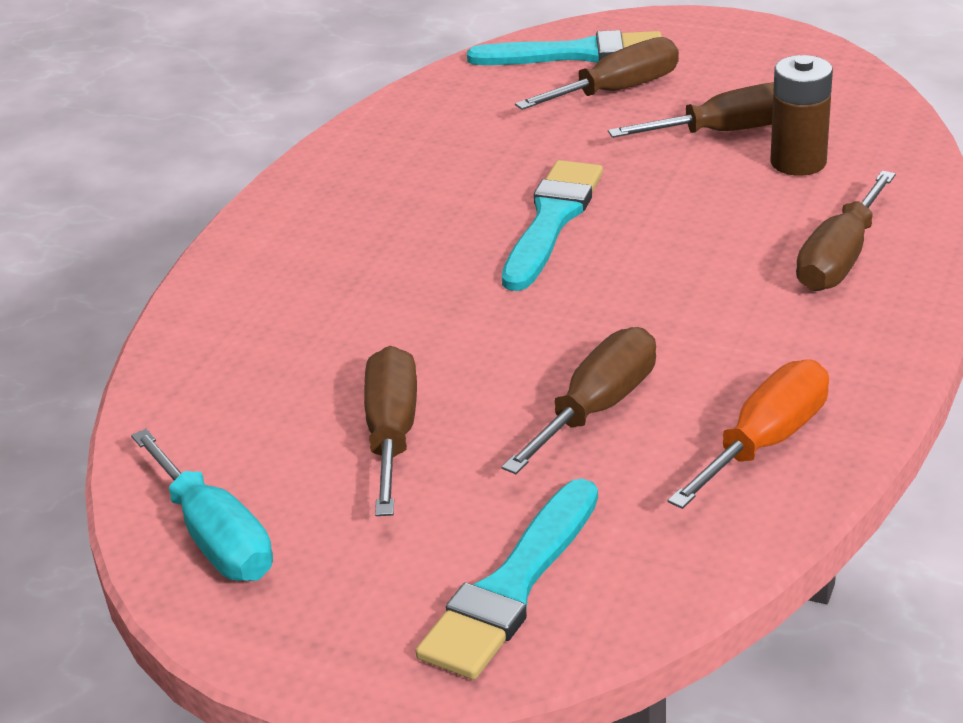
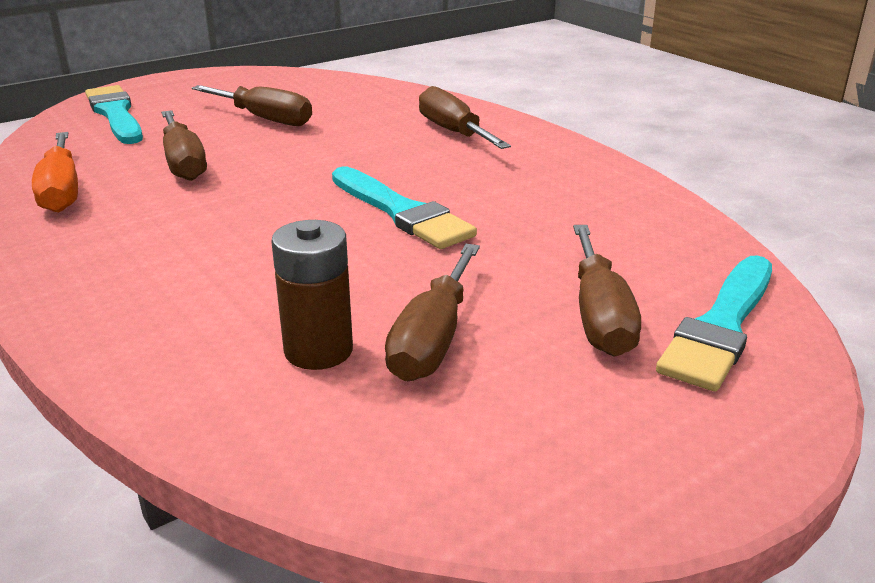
camera: 120 degrees right, 5 degrees down
turquoise screwdriver [131,429,273,581] -> none
brown screwdriver [796,170,896,291] -> brown screwdriver moved to [419,86,511,149]

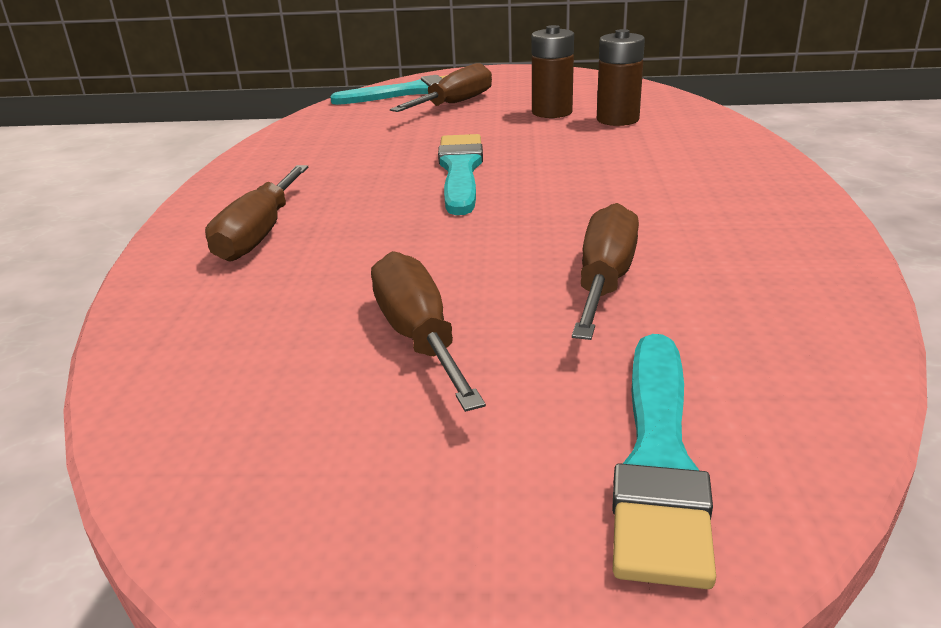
camera: 140 degrees left, 0 degrees up
orange screwdriver [32,132,78,213] -> none
brown screwdriver [385,244,480,381] -> brown battery [532,25,574,118]

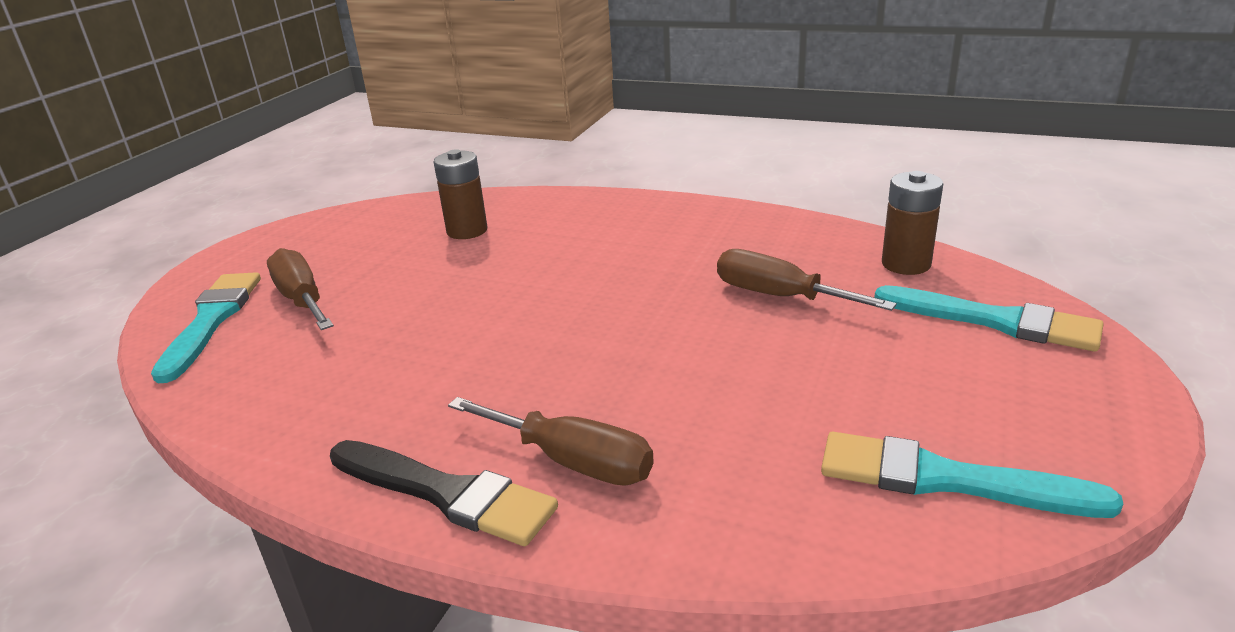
camera: 70 degrees left, 0 degrees up
brown screwdriver [371,251,486,412] -> none
turquoise brush [438,134,483,215] -> turquoise brush moved to [821,432,1123,518]
brown battery [532,25,574,118] -> brown battery moved to [882,171,943,275]
none -> black brush [330,440,558,546]

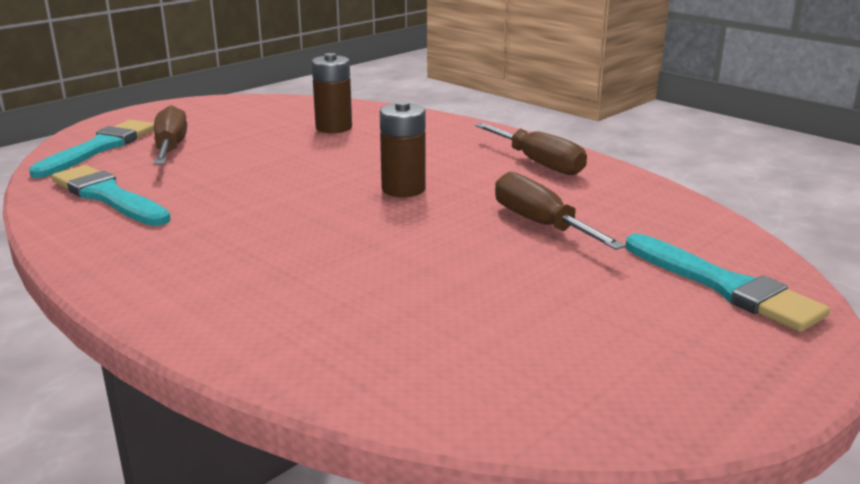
camera: 20 degrees right, 5 degrees down
black brush [330,440,558,546] -> none
brown screwdriver [448,397,654,486] -> brown screwdriver moved to [475,123,587,175]
turquoise brush [821,432,1123,518] -> turquoise brush moved to [51,165,171,226]
brown battery [882,171,943,275] -> brown battery moved to [380,101,426,197]

